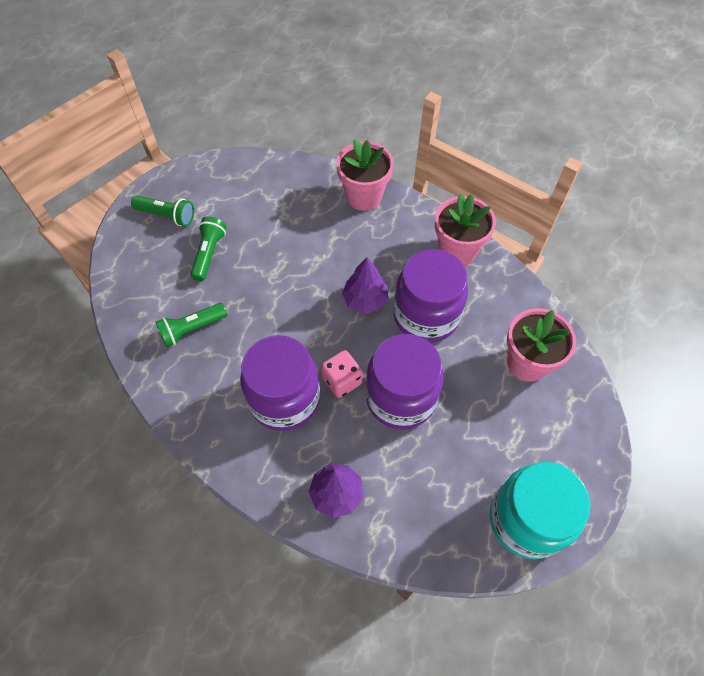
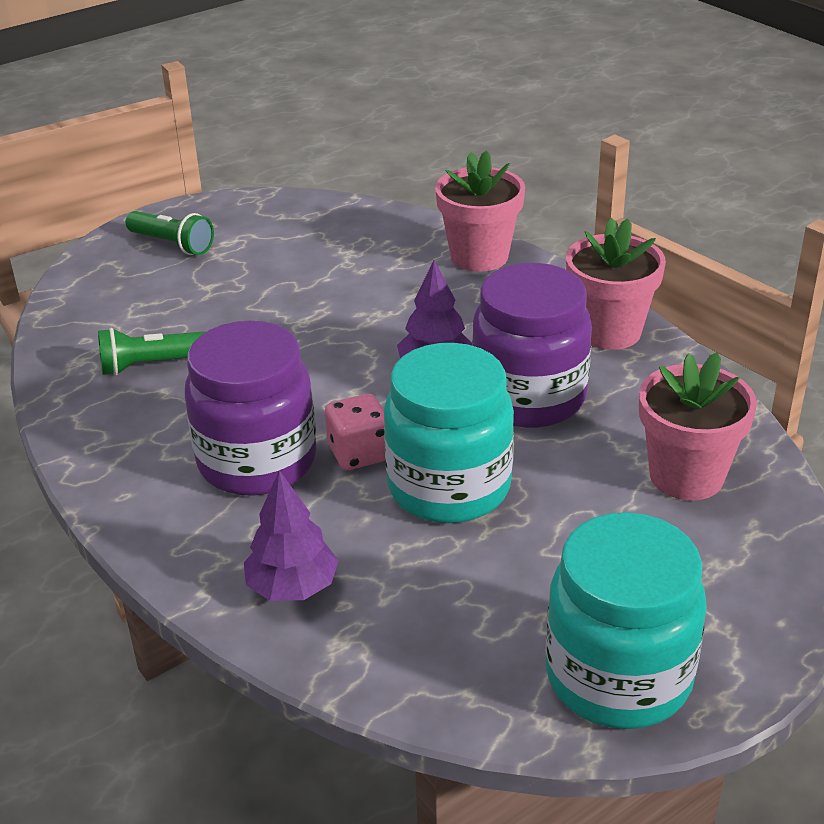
camera: 15 degrees right, 25 degrees down
green flashlight [190,216,227,281] -> none
purple jar [365,334,444,430] -> turquoise jar [384,343,514,523]

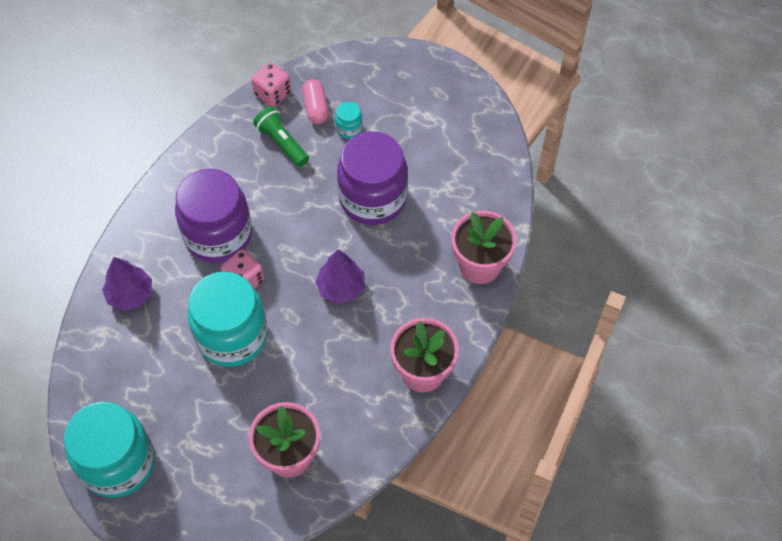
camera: 65 degrees right, 25 degrees up
green flashlight [126,211,214,255] -> none
purple jar [472,263,592,428] -> purple jar moved to [337,131,408,225]
none -> pink dice [252,62,291,107]
none -> pink capsule [302,79,329,124]
none -> turquoise jar [335,102,363,139]

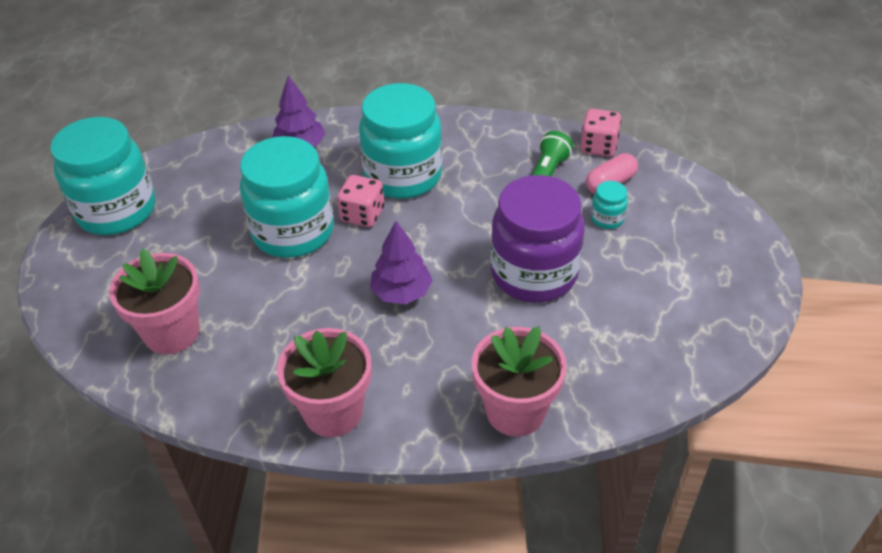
camera: 65 degrees right, 15 degrees down
purple jar [175,169,252,263] -> turquoise jar [359,83,443,199]

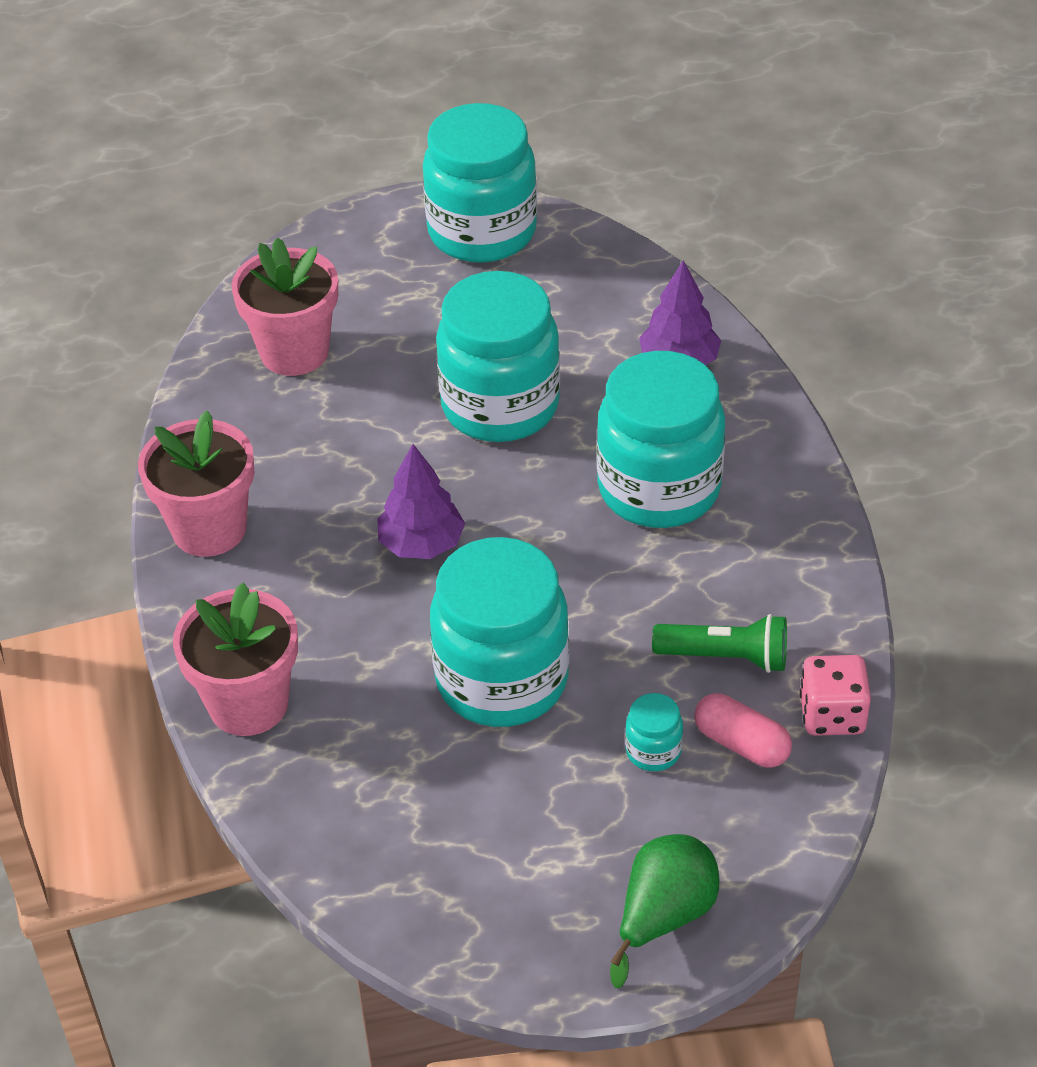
camera: 75 degrees right, 0 degrees up
pink dice [337,175,384,227] -> none
purple jar [491,175,585,303] -> turquoise jar [430,537,569,727]
none -> green pear [610,834,719,988]

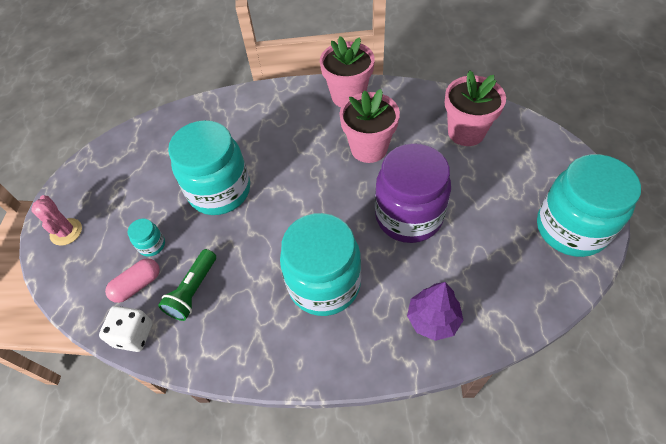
camera: 105 degrees right, 10 degrees up
pink flower pot [173,583,298,736] -> pink flower pot moved to [340,89,400,163]
purple tree [377,444,465,559] -> none
turquoise jar [436,271,560,442] -> purple jar [375,143,451,243]
green pear [610,834,719,988] -> pink cactus [31,195,82,246]
pink dice [800,655,871,736] -> white dice [99,306,153,352]

